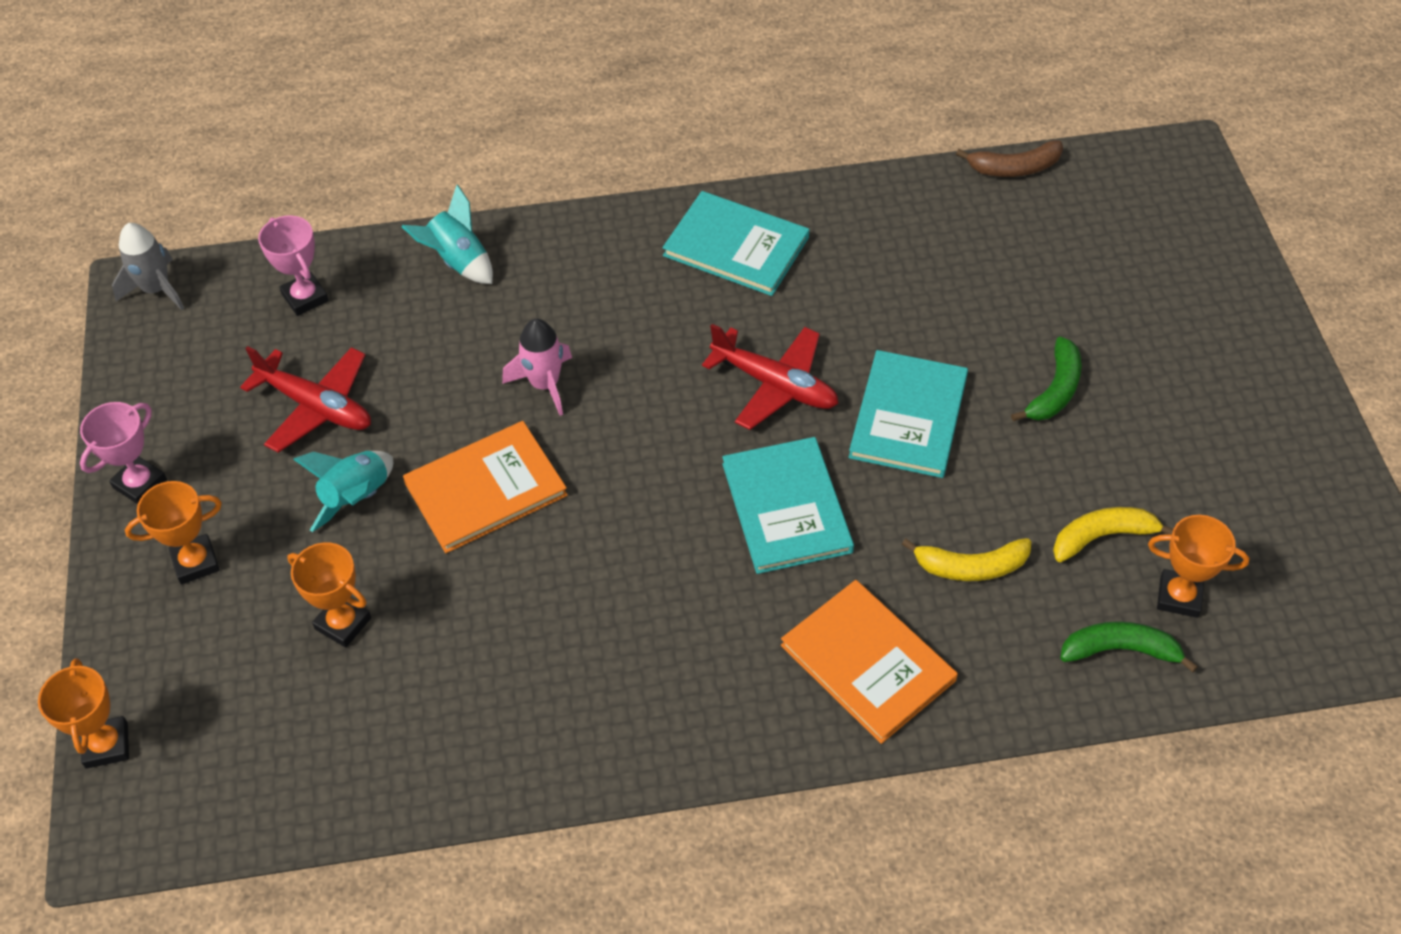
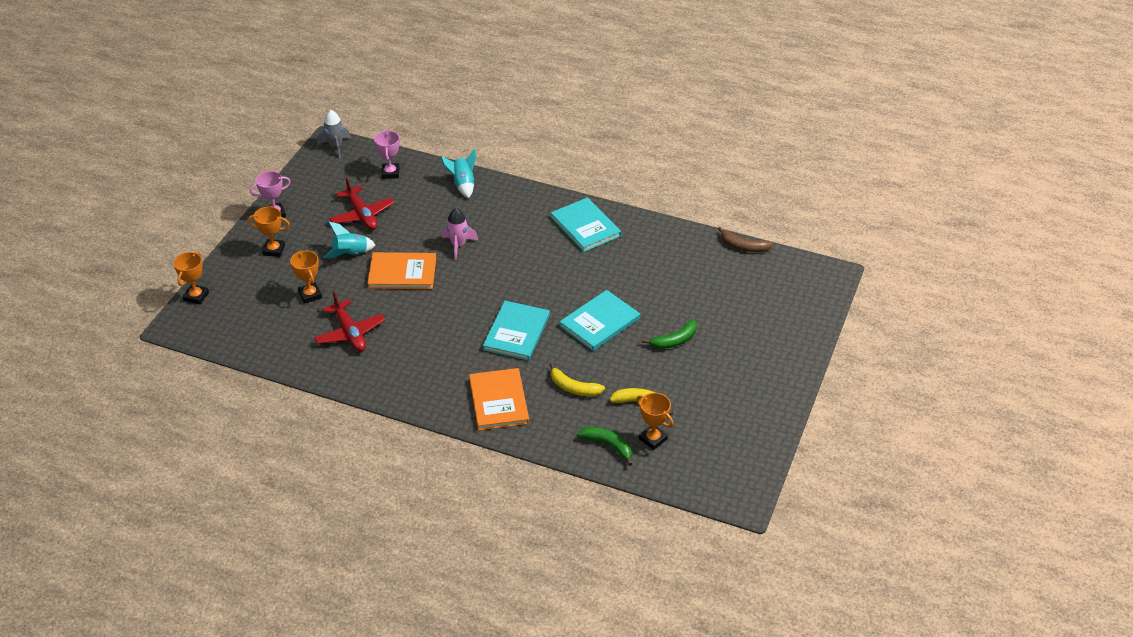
camera: 30 degrees right, 10 degrees down
red plane [702,324,839,430] -> red plane moved to [314,291,385,352]

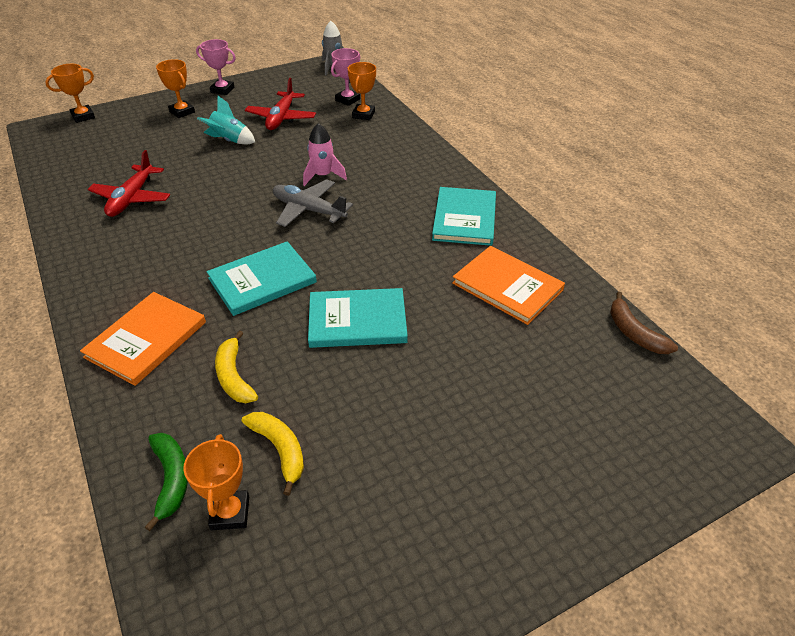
camera: 40 degrees right, 0 degrees up
orange trophy [290,251,322,304] -> orange trophy moved to [348,62,376,120]
orange book [367,252,436,289] -> orange book moved to [452,246,565,325]
turquoise rocket [441,149,477,198] -> none
green banana [642,319,697,349] -> none
none -> grey plane [273,179,353,227]

